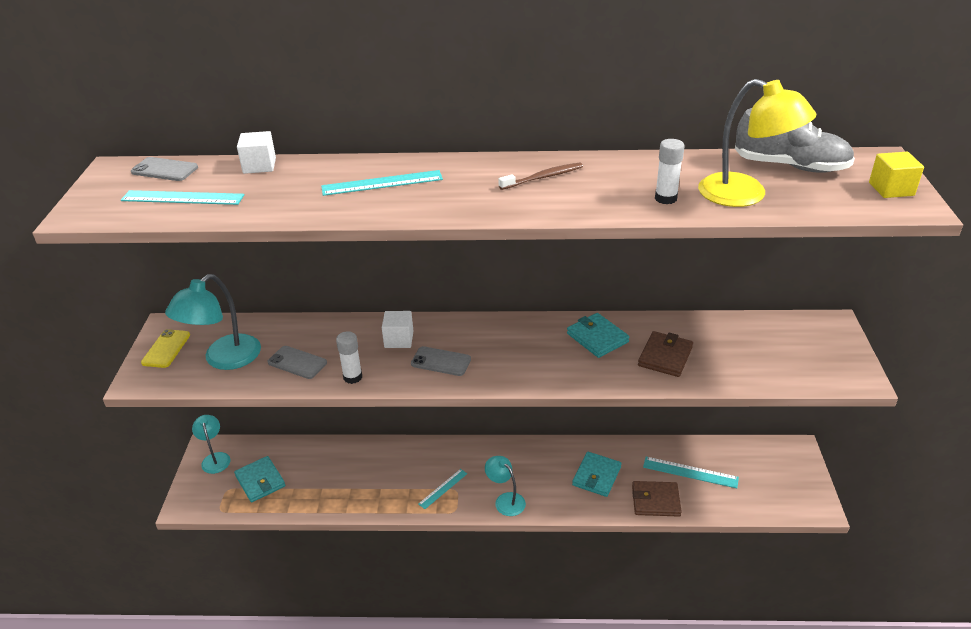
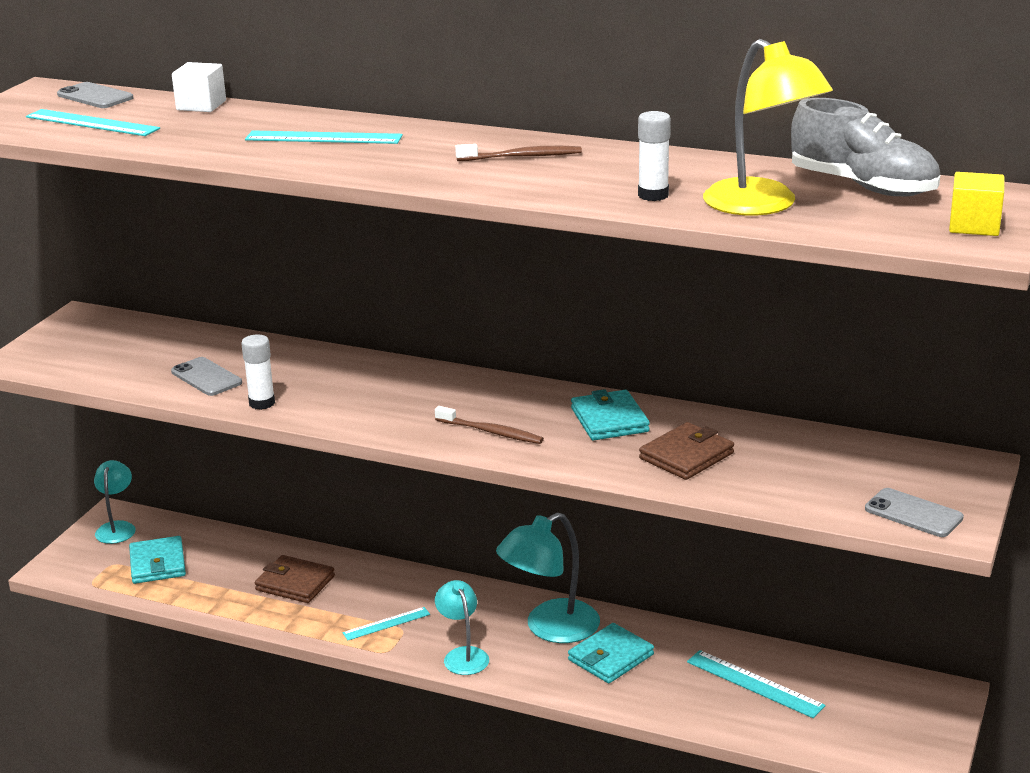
camera: 20 degrees right, 10 degrees down
yellow phone [141,329,190,368] -> none
turquoise lamp [165,274,261,370] -> turquoise lamp moved to [496,513,600,643]
white cube [382,311,413,348] -> none
grey phone [411,346,471,376] -> grey phone moved to [865,488,964,537]
brown wallet [632,481,682,517] -> brown wallet moved to [255,555,335,603]
none -> brown toothbrush [435,406,544,444]

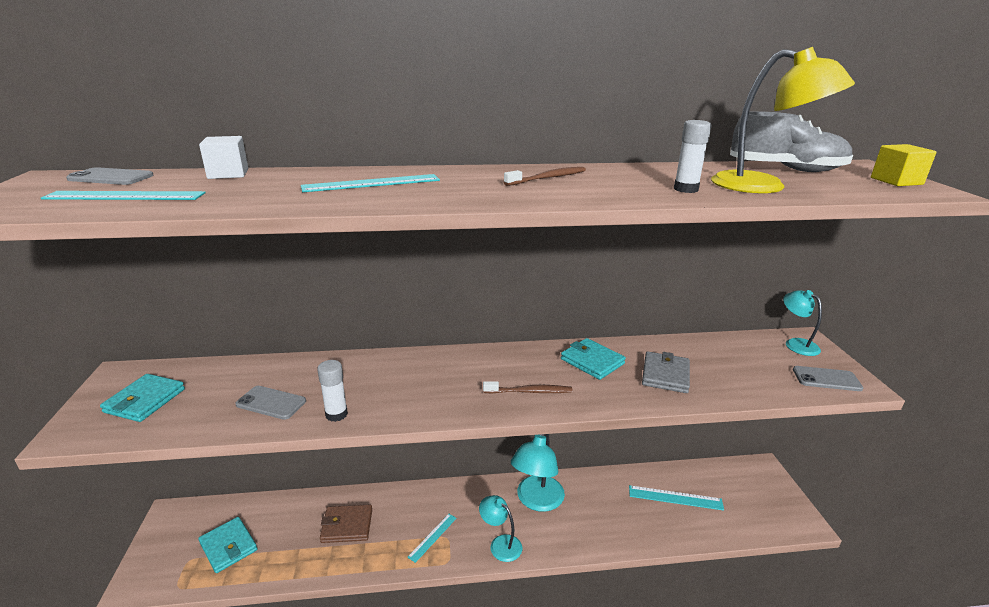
camera: 30 degrees left, 0 degrees up
turquoise lamp [94,460,136,544] -> turquoise lamp moved to [783,290,822,356]
turquoise wallet [568,623,654,683] -> turquoise wallet moved to [100,374,185,422]
brown wallet [639,422,734,480] -> grey wallet [642,352,690,393]

